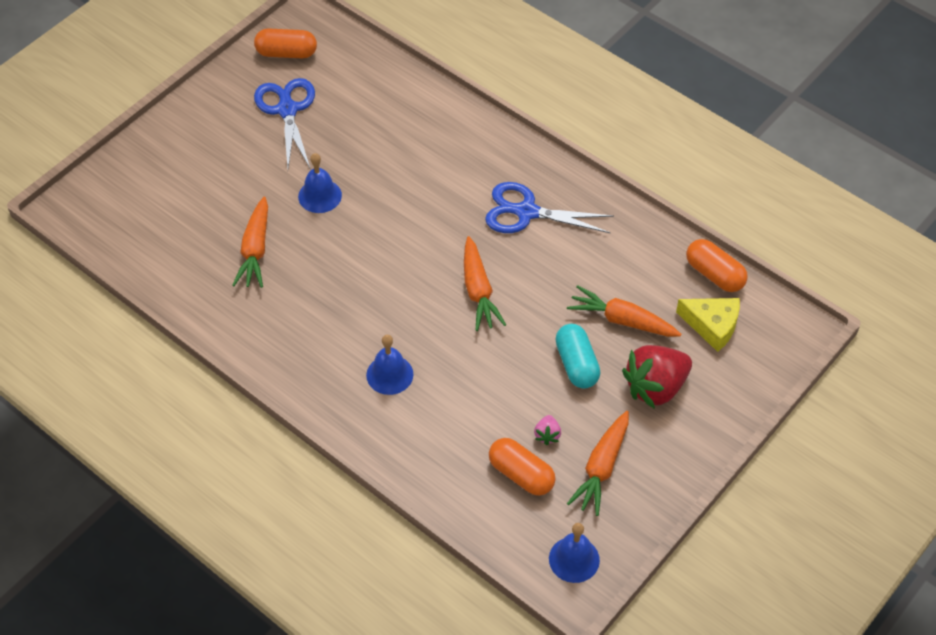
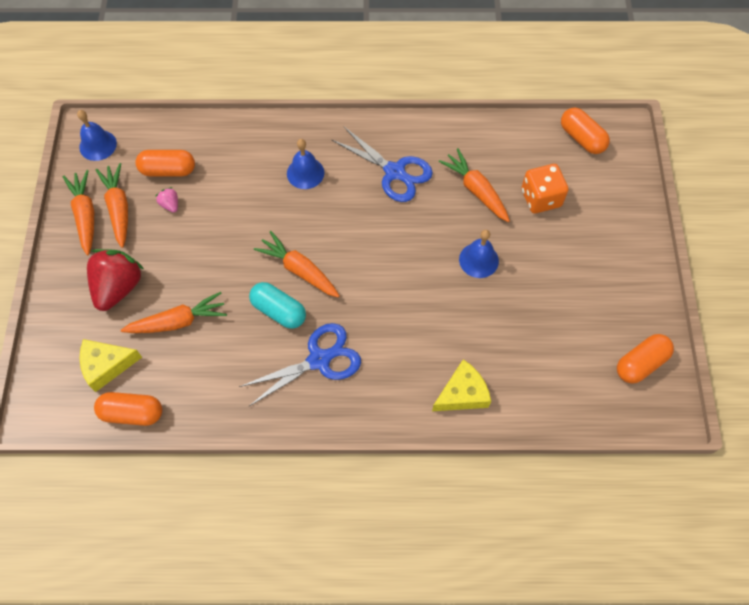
camera: 140 degrees right, 10 degrees up
blue scissors [254,78,315,168] -> blue scissors moved to [332,127,433,202]
turquoise capsule [555,324,600,389] -> turquoise capsule moved to [249,282,306,329]
none -> orange carrot [63,170,94,255]
none -> yellow cheese [432,359,491,411]
none -> orange dice [521,164,569,213]
none -> orange capsule [561,108,610,154]

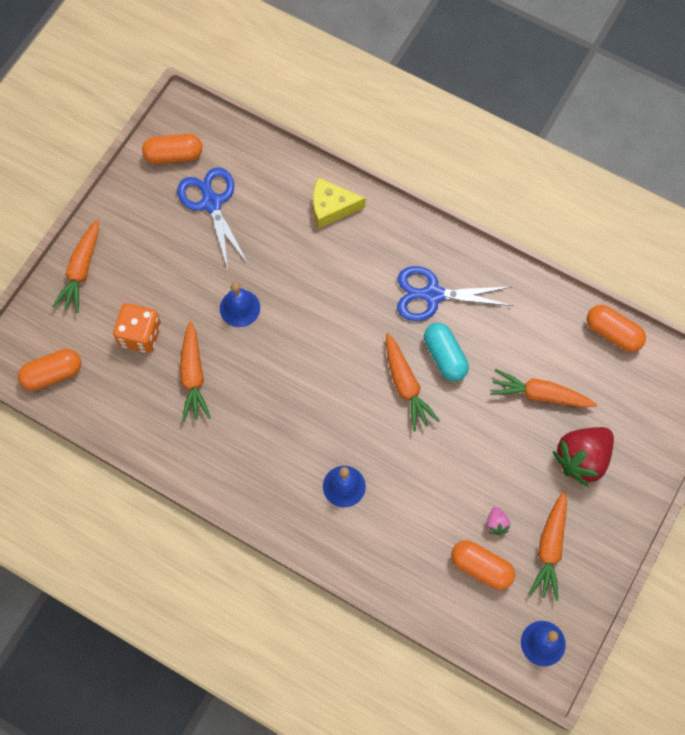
camera: 150 degrees left, 5 degrees up
orange carrot [63,170,94,255] -> orange carrot moved to [52,220,99,313]
yellow cheese [80,339,142,392] -> none
blue scissors [332,127,433,202] -> blue scissors moved to [177,167,248,269]
orange capsule [561,108,610,154] -> orange capsule turned 75 degrees clockwise [18,349,81,391]

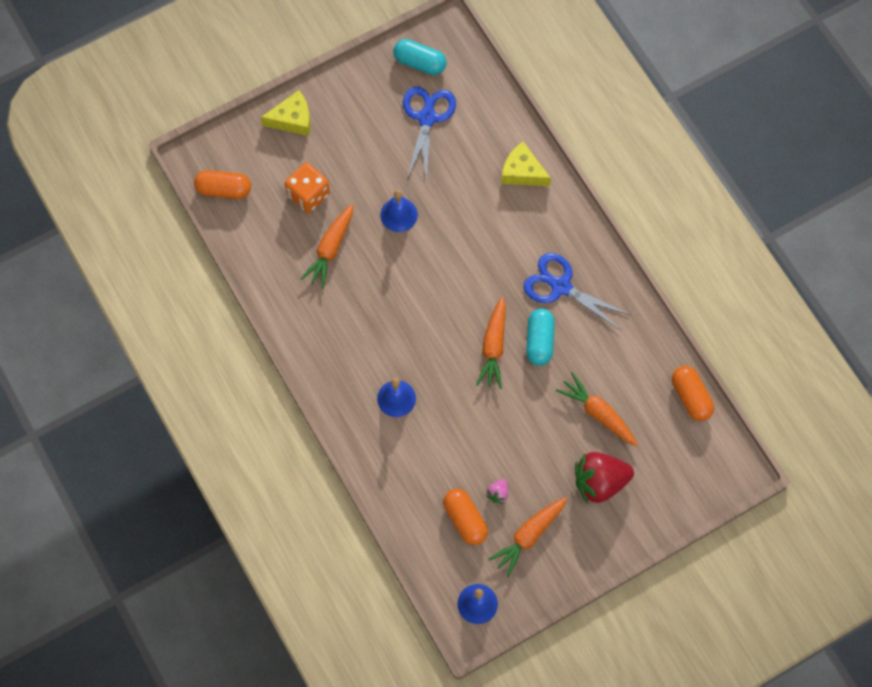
camera: 30 degrees right, 0 degrees up
orange carrot [52,220,99,313] -> yellow cheese [261,90,310,136]
orange capsule [142,134,202,164] -> turquoise capsule [393,39,447,75]

